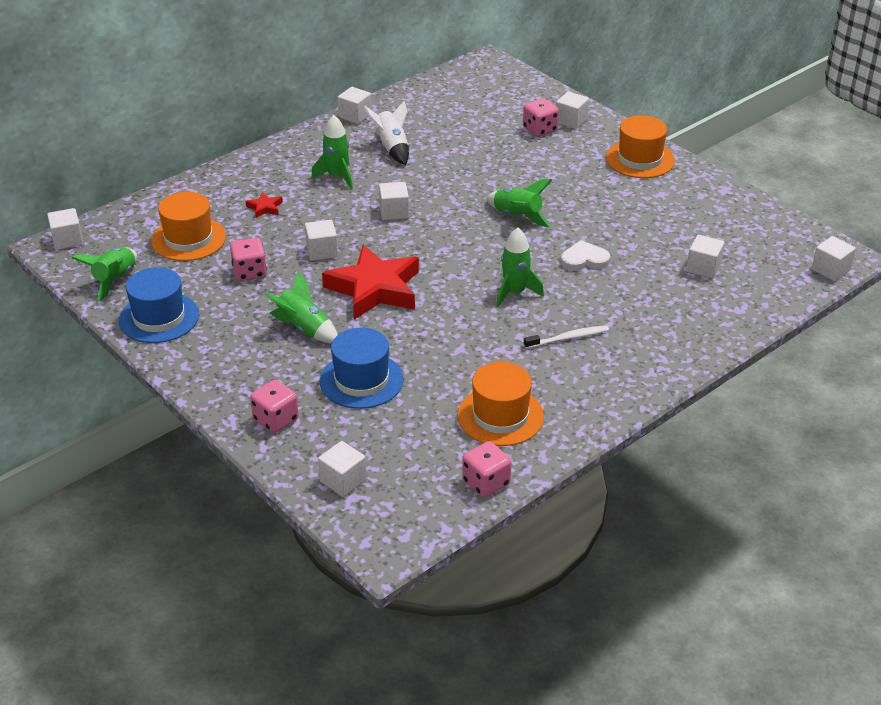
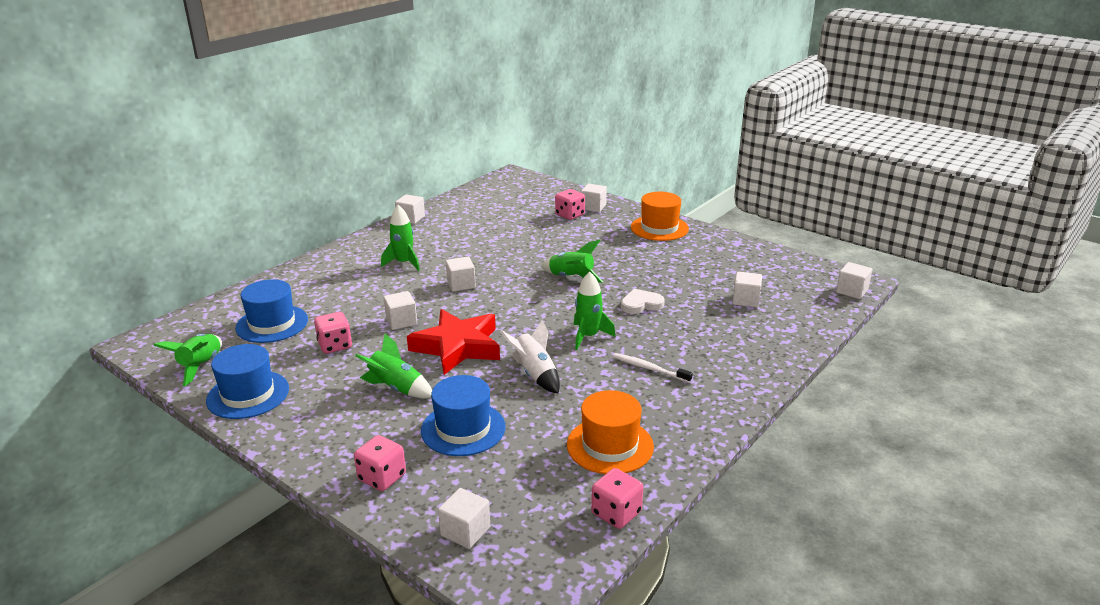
camera: 10 degrees left, 10 degrees down
white cube [47,208,83,250] -> none
orange hat [151,192,226,261] -> blue hat [235,279,308,343]
red star [246,192,283,218] -> none
white rocket [364,101,409,165] -> white rocket moved to [500,320,560,394]
white toothbrush [524,325,609,349] -> white toothbrush turned 120 degrees counterclockwise [613,353,693,383]

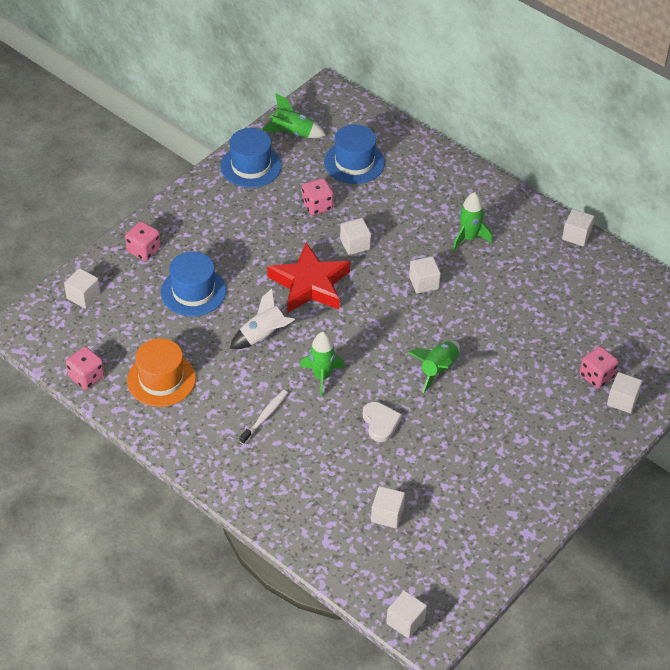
camera: 90 degrees right, 20 degrees up
green rocket [355,334,432,398] -> none
orange hat [631,192,689,241] -> none

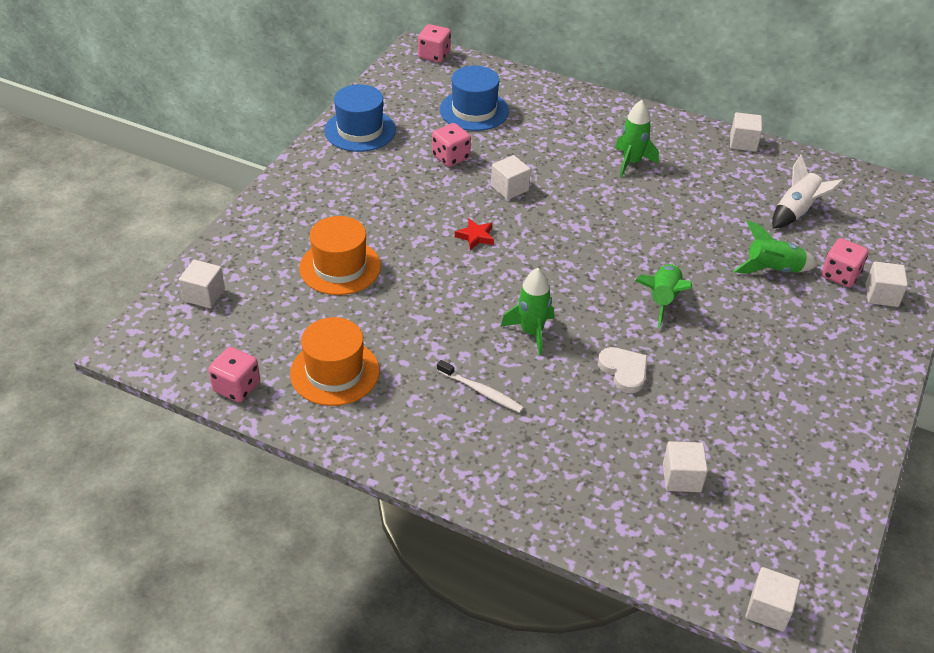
camera: 15 degrees left, 5 degrees down
pink dice [125,221,161,261] -> pink dice moved to [418,24,451,62]
blue hat [161,252,226,316] -> orange hat [299,216,381,295]
white rocket [230,288,295,349] -> white rocket moved to [772,154,844,228]
white toothbrush [239,390,288,444] -> white toothbrush turned 105 degrees clockwise [437,360,524,413]
green rocket [261,93,326,138] -> green rocket moved to [734,220,818,274]
red star [267,243,350,313] -> red star [455,219,494,250], size x0.40
white cube [409,257,441,294] -> none

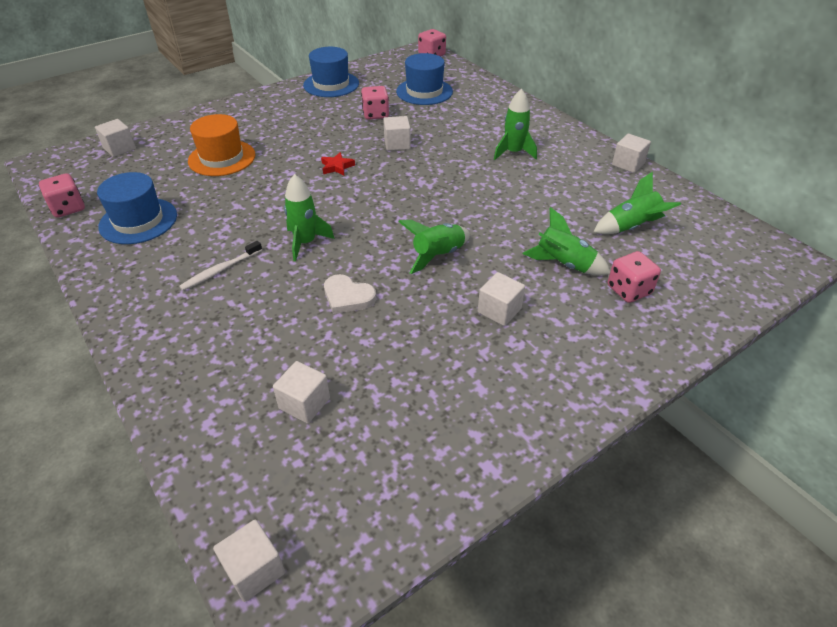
camera: 30 degrees right, 0 degrees up
orange hat [290,317,379,406] -> blue hat [97,172,177,244]
white toothbrush [437,360,524,413] -> white toothbrush turned 75 degrees clockwise [179,241,262,291]
white heart [598,347,648,393] -> white heart turned 120 degrees clockwise [324,274,376,314]
white rocket [772,154,844,228] -> green rocket [594,172,681,234]
white cube [866,261,908,307] -> white cube moved to [478,272,525,326]

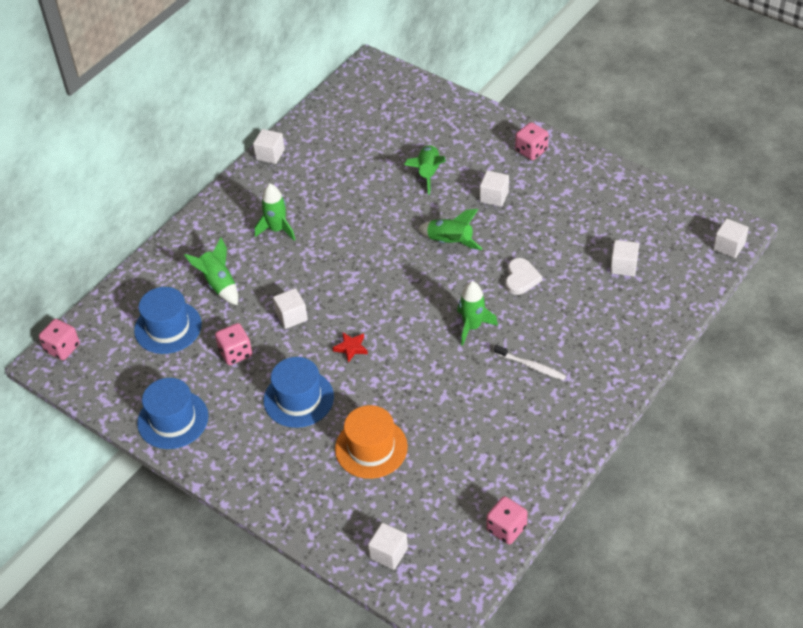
camera: 105 degrees left, 5 degrees up
blue hat [97,172,177,244] -> blue hat moved to [264,357,334,428]
green rocket [594,172,681,234] -> green rocket moved to [184,237,238,305]
pink dice [608,251,661,303] -> pink dice moved to [515,122,548,160]

